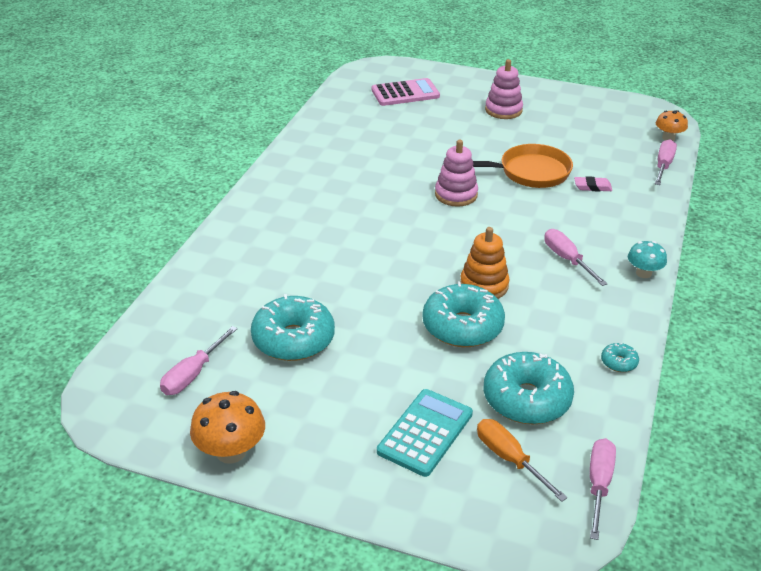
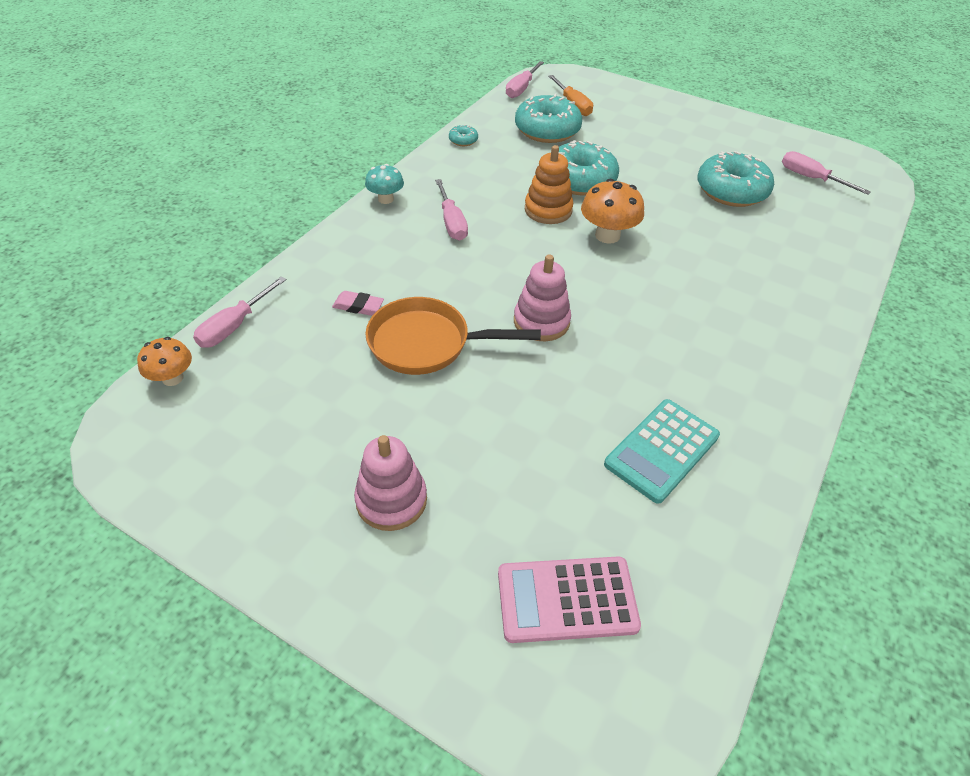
camera: 170 degrees left, 10 degrees up
pink screwdriver [160,326,238,395] -> pink screwdriver turned 90 degrees counterclockwise [782,151,871,194]
orange mushroom [190,391,265,464] -> orange mushroom moved to [581,179,644,244]
turquoise calculator [377,389,473,477] -> turquoise calculator moved to [604,399,720,504]

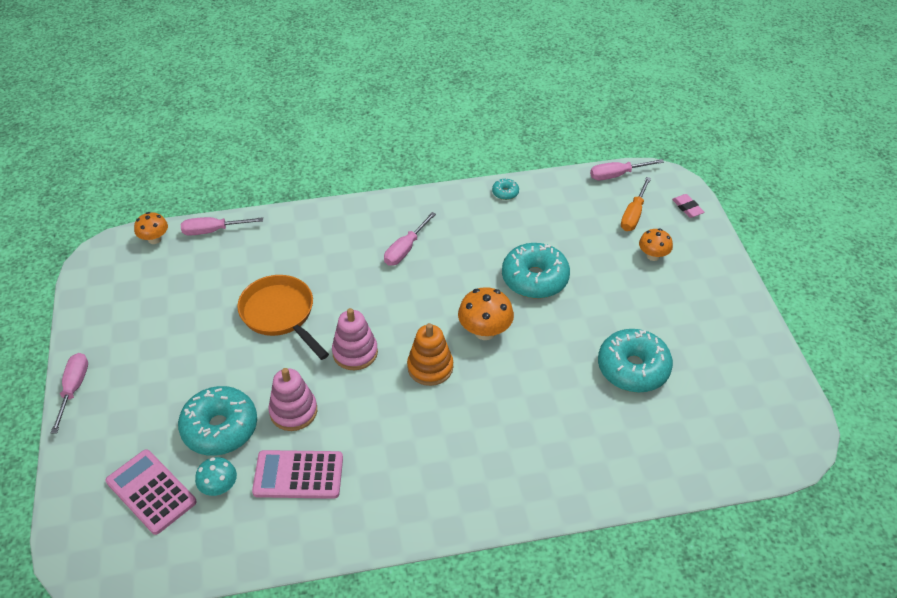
camera: 50 degrees right, 0 degrees up
pink eraser [332,291,384,316] -> pink eraser moved to [672,194,704,218]
pink stacking toy [354,435,427,531] -> pink stacking toy moved to [268,368,317,431]
turquoise mushroom [365,164,404,204] -> turquoise mushroom moved to [195,457,237,496]
turquoise donut [515,94,582,143] -> turquoise donut moved to [178,386,257,456]
orange stacking toy [525,145,573,224] -> orange stacking toy moved to [407,323,453,386]
turquoise calculator [604,399,720,504] -> pink calculator [252,450,343,499]
pink screwdriver [782,151,871,194] -> pink screwdriver moved to [51,353,88,434]
none -> orange mushroom [639,229,673,261]

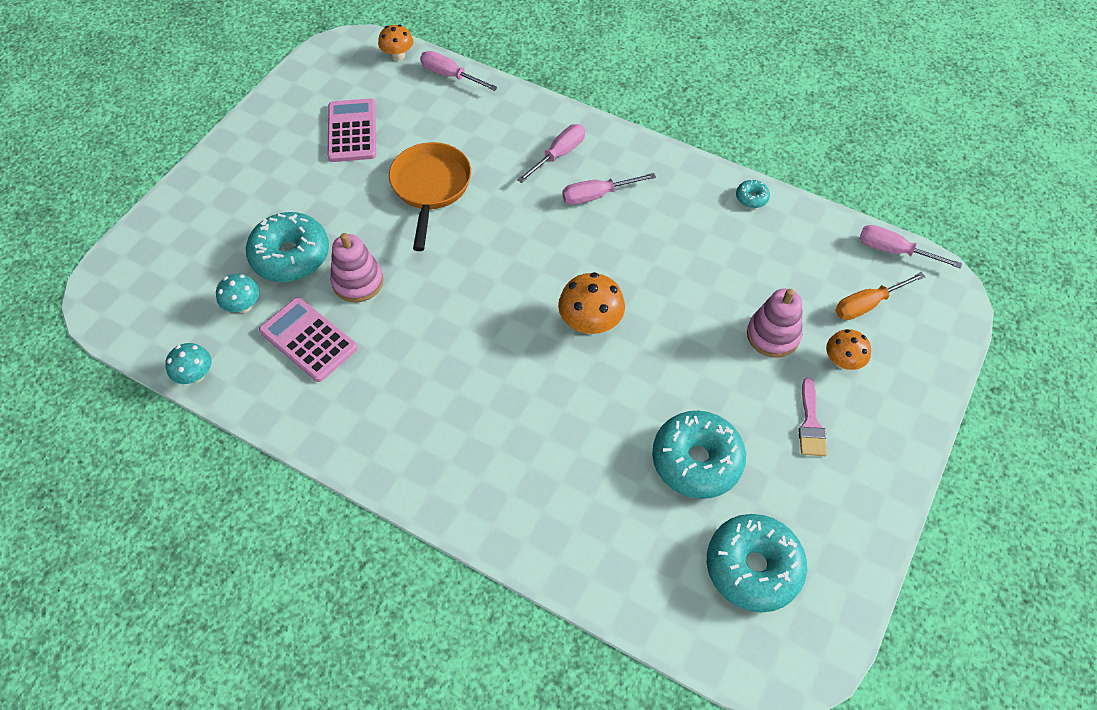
camera: 40 degrees right, 10 degrees up
pink screwdriver [51,353,88,434] -> pink screwdriver moved to [517,124,585,183]
pink calculator [106,449,197,535] -> pink calculator moved to [327,98,376,162]
pink stacking toy [332,308,378,370] -> pink stacking toy moved to [747,289,803,358]
orange stacking toy [407,323,453,386] -> none
turquoise donut [502,243,570,299] -> turquoise donut moved to [707,514,807,613]
pink eraser [672,194,704,218] -> none
none -> turquoise mushroom [165,343,211,384]
none -> pink brush [798,378,827,456]

